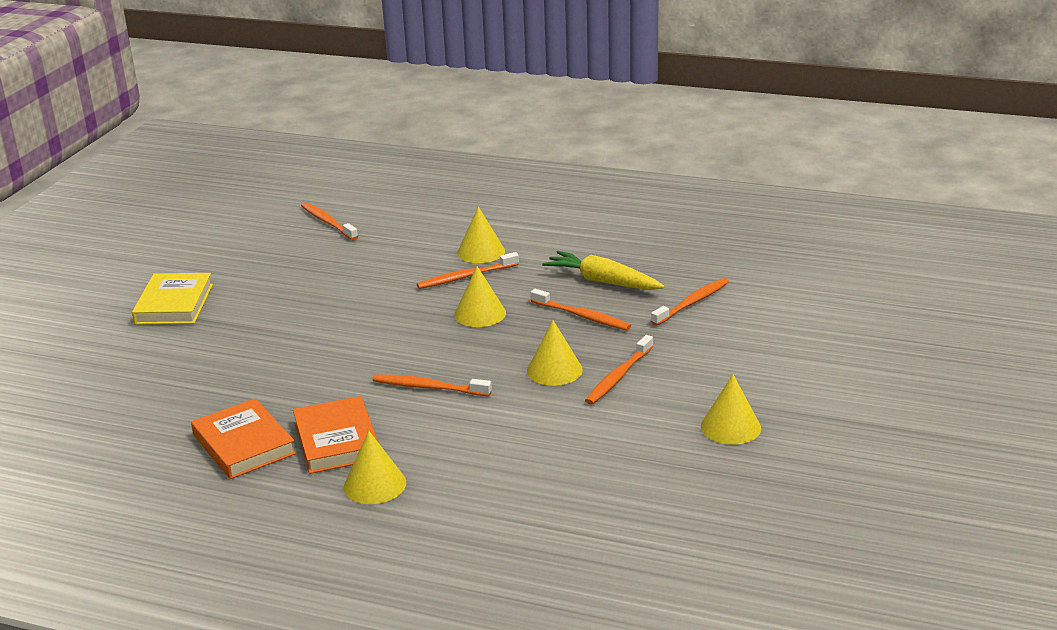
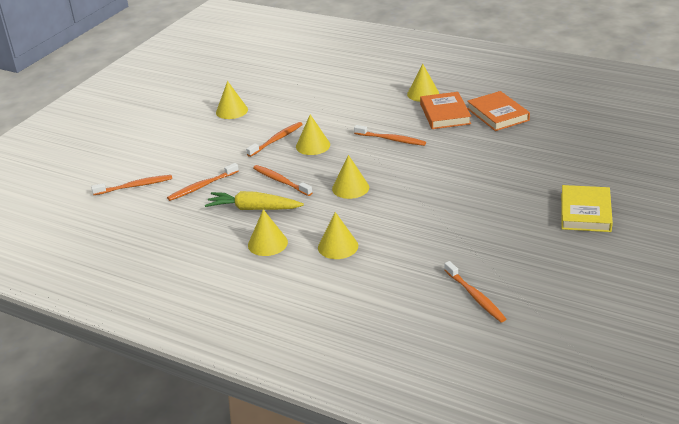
camera: 170 degrees left, 5 degrees up
orange toothbrush [417,252,519,289] -> orange toothbrush moved to [91,175,172,195]
yellow carrot [542,251,665,290] -> yellow carrot turned 150 degrees clockwise [205,191,304,210]
none -> yellow cone [248,209,288,256]

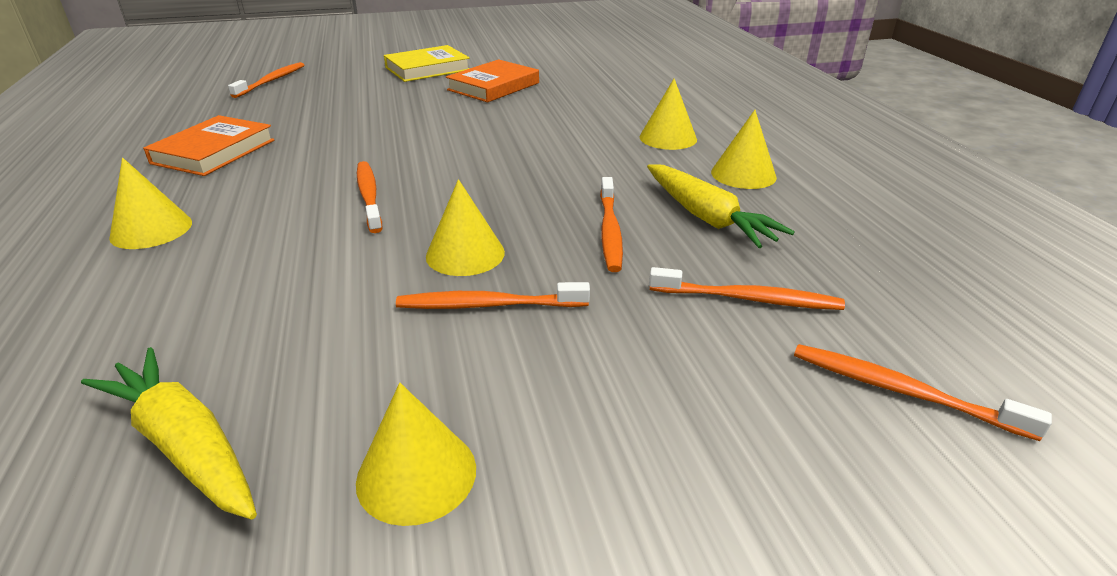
camera: 135 degrees left, 0 degrees up
yellow cone [332,155,369,199] -> none
orange book [420,92,471,129] -> orange book moved to [446,59,539,102]
orange toothbrush [444,261,506,322] -> orange toothbrush moved to [228,62,304,98]
none -> yellow carrot [81,347,257,519]

